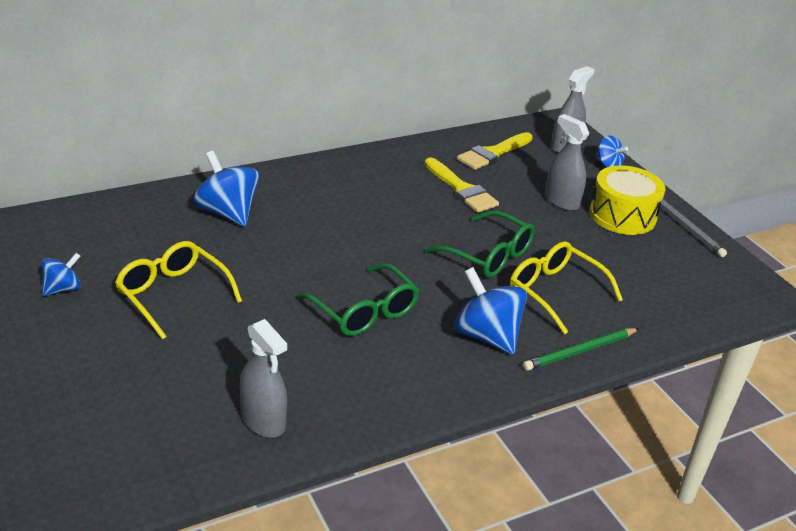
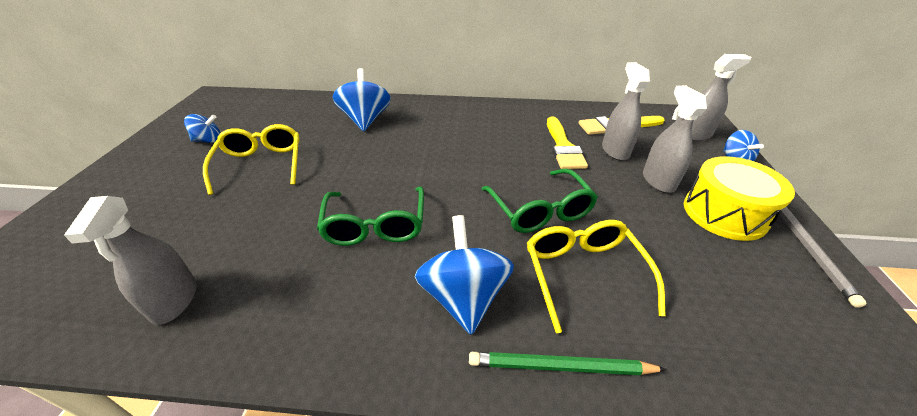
camera: 35 degrees right, 5 degrees up
none -> grey spray bottle [602,62,650,161]

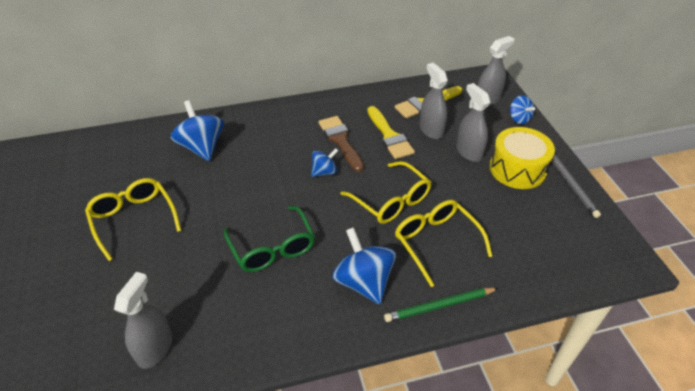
camera: 20 degrees left, 5 degrees up
grey spray bottle [64,196,197,325] -> grey spray bottle turned 135 degrees counterclockwise [114,272,172,369]
blue spinning top [184,114,220,143] -> blue spinning top moved to [311,148,338,177]
green glasses [482,169,598,233] -> yellow glasses [340,161,431,224]
none -> brown brush [319,116,364,172]

